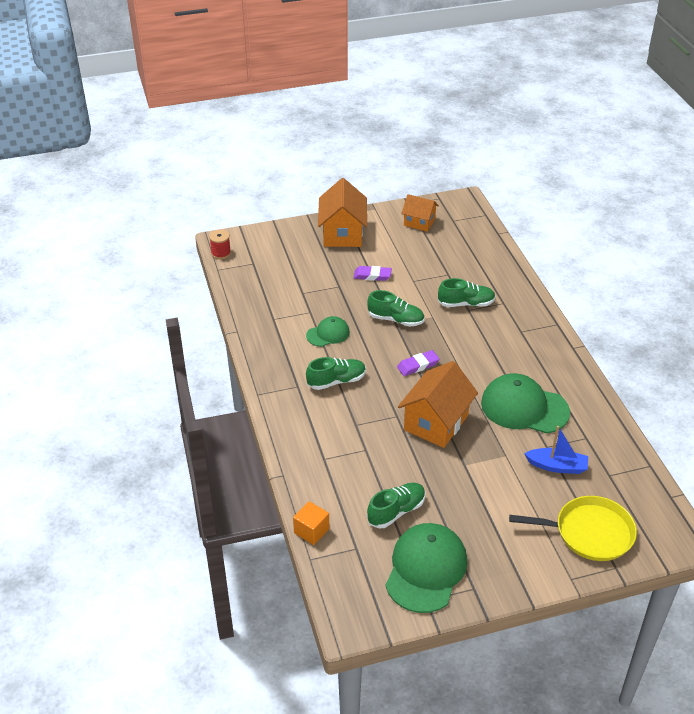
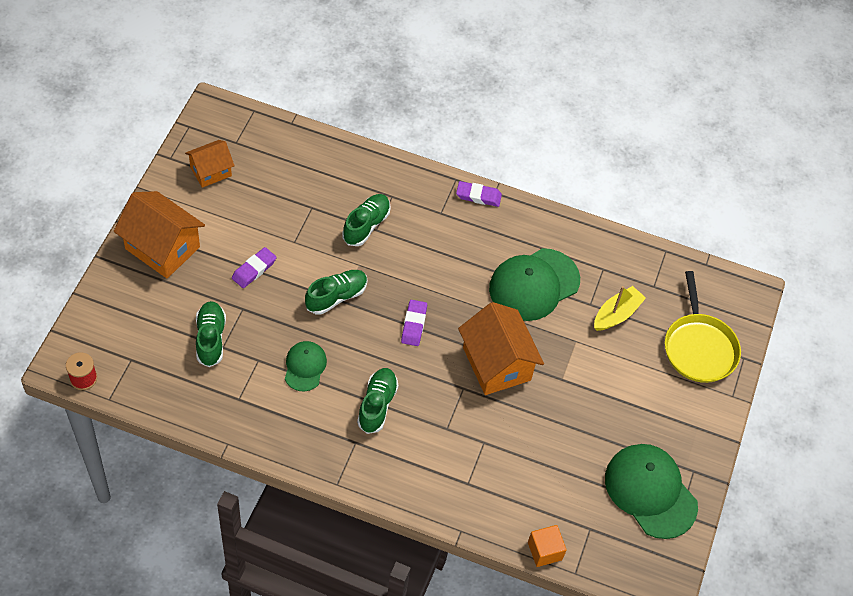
camera: 60 degrees left, 15 degrees up
green shoe [367,483,425,528] -> green shoe moved to [196,301,226,367]
yellow pan [509,496,637,561] -> yellow pan turned 135 degrees clockwise [665,271,741,383]
blue boat [524,426,588,474] -> yellow boat [594,286,646,331]
none -> purple eraser [456,181,502,207]

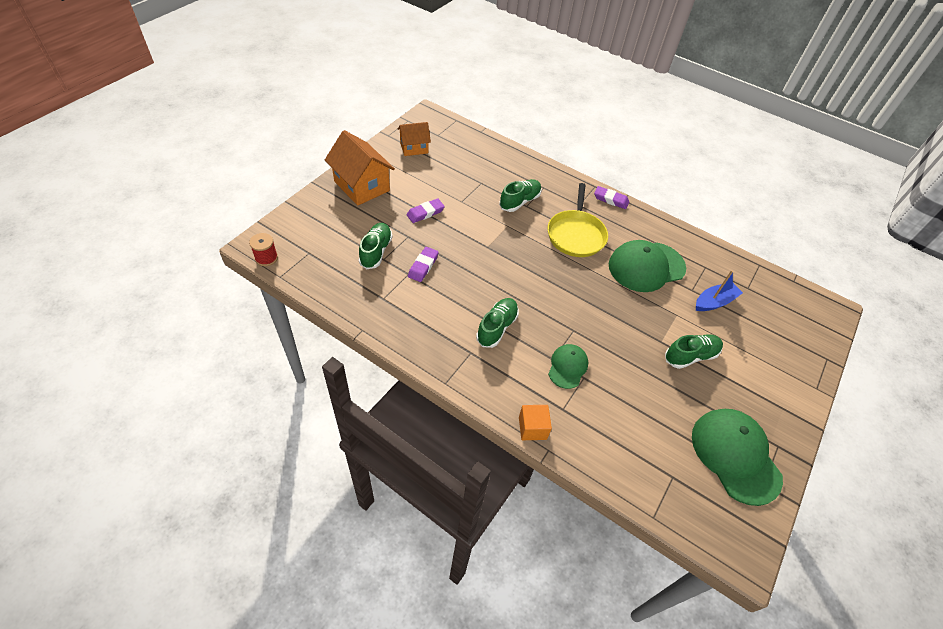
camera: 15 degrees right, 5 degrees down
green cap [285,341,327,391] -> green cap moved to [548,344,589,389]
green shoe [305,270,368,315] -> green shoe moved to [665,334,723,369]
purple eraser [401,300,427,346] -> purple eraser moved to [408,247,439,282]
orange house [458,302,544,395] -> none
orange cube [528,525,567,567] -> orange cube moved to [519,405,552,440]
yellow boat [594,286,646,331] -> blue boat [696,270,743,311]
yellow pan [665,271,741,383] -> yellow pan moved to [548,183,608,257]

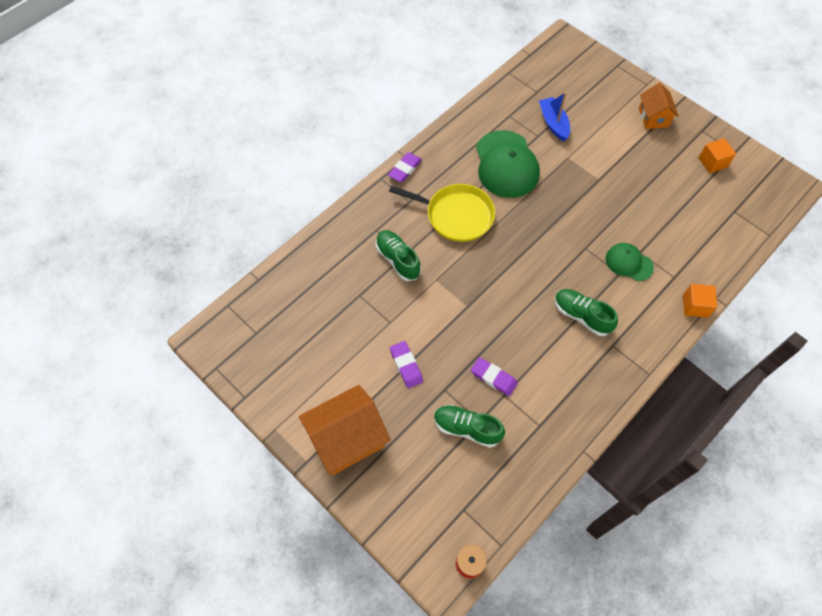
camera: 75 degrees left, 10 degrees up
orange house [398,122,431,156] -> orange house moved to [639,82,679,129]
green shoe [665,334,723,369] -> none
green cap [692,409,783,506] -> orange cube [699,138,736,173]

